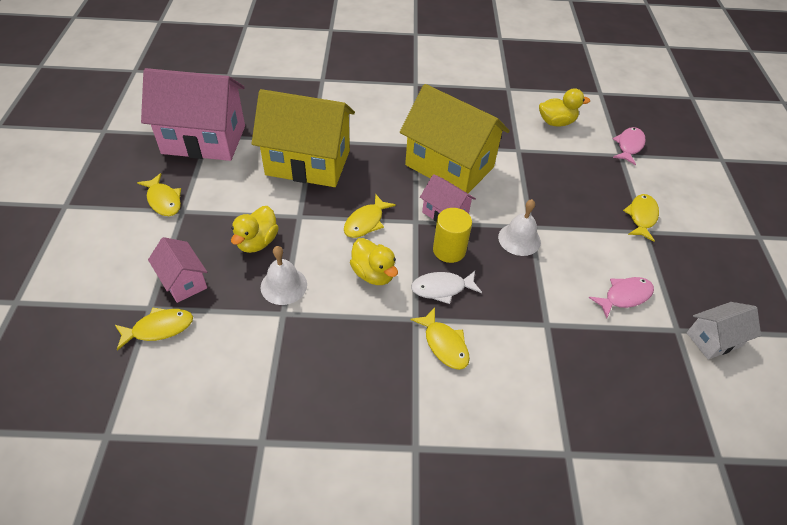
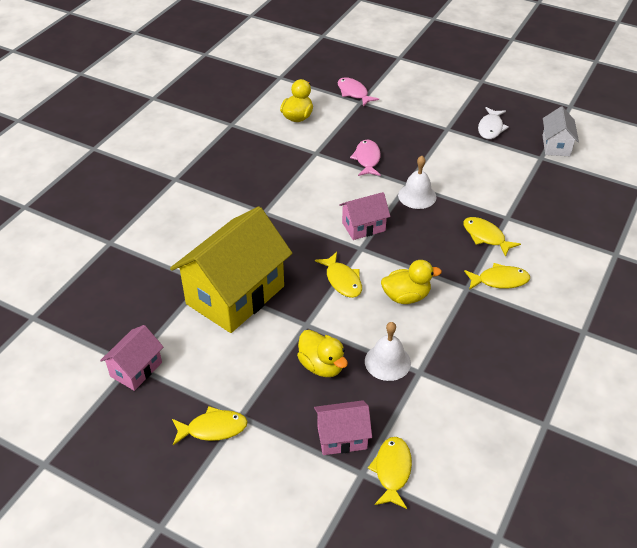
camera: 60 degrees left, 5 degrees down
pink house [141,68,245,161] -> pink house [100,325,163,391], size x0.48
yellow house [400,84,510,193] -> none
white fish [411,271,482,304] -> white fish moved to [478,107,509,139]
yellow cylinder [433,208,472,263] -> none
pink fish [589,277,654,318] -> pink fish moved to [350,140,381,176]
yellow fish [623,194,659,242] -> yellow fish moved to [463,217,521,257]

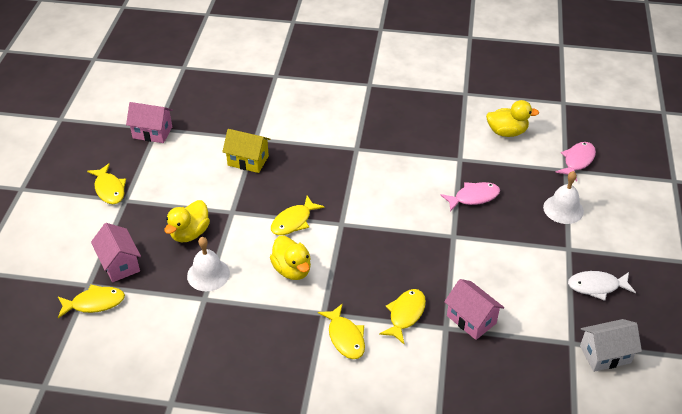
camera: 70 degrees right, 0 degrees up
yellow house [170,206,292,333] -> yellow house [222,129,271,173], size x0.48
pink house [339,192,390,240] -> pink house moved to [444,279,504,340]
white bell [398,156,436,209] -> white bell moved to [543,171,584,224]

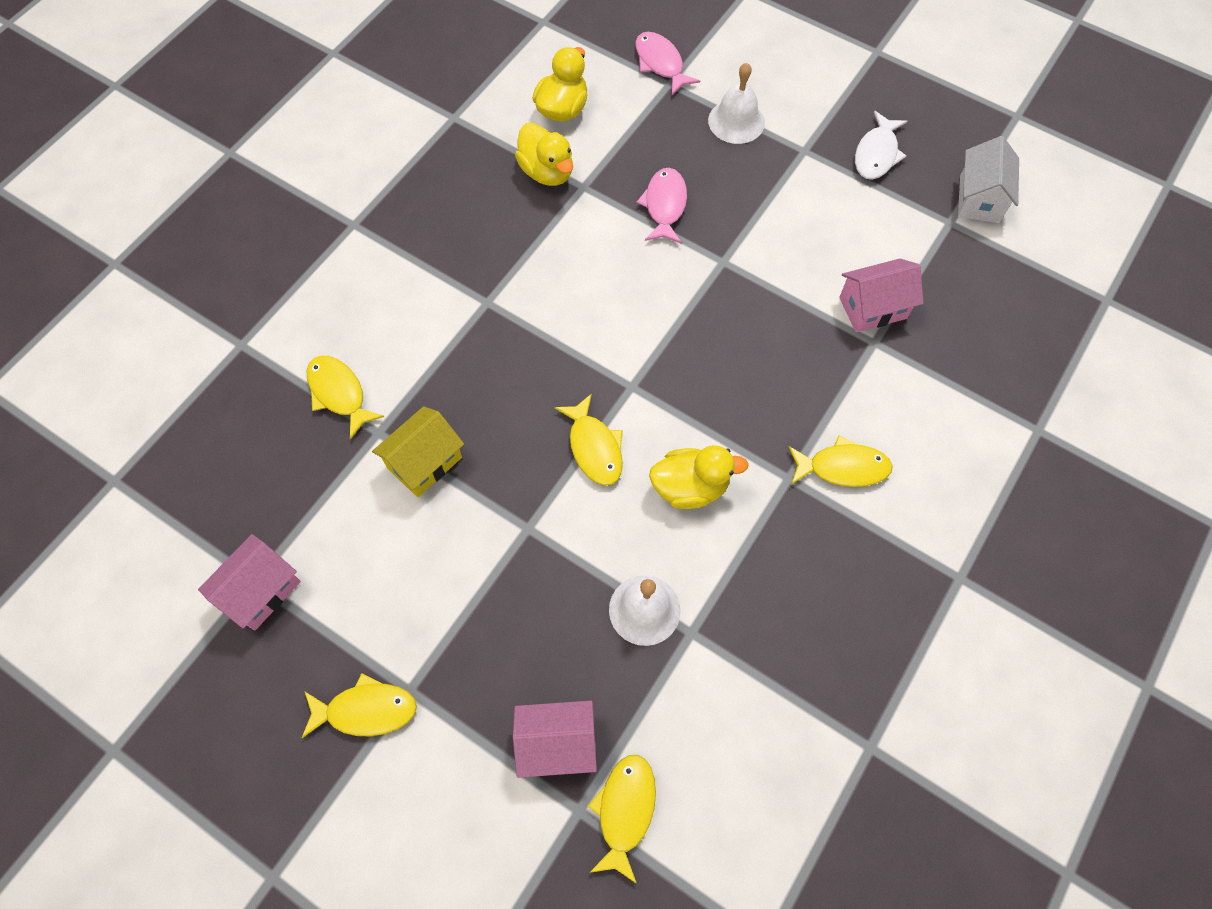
camera: 65 degrees left, 20 degrees up
yellow duck [165,200,210,242] -> yellow duck moved to [515,123,573,186]
yellow fish [379,289,426,344] -> yellow fish moved to [307,356,384,440]

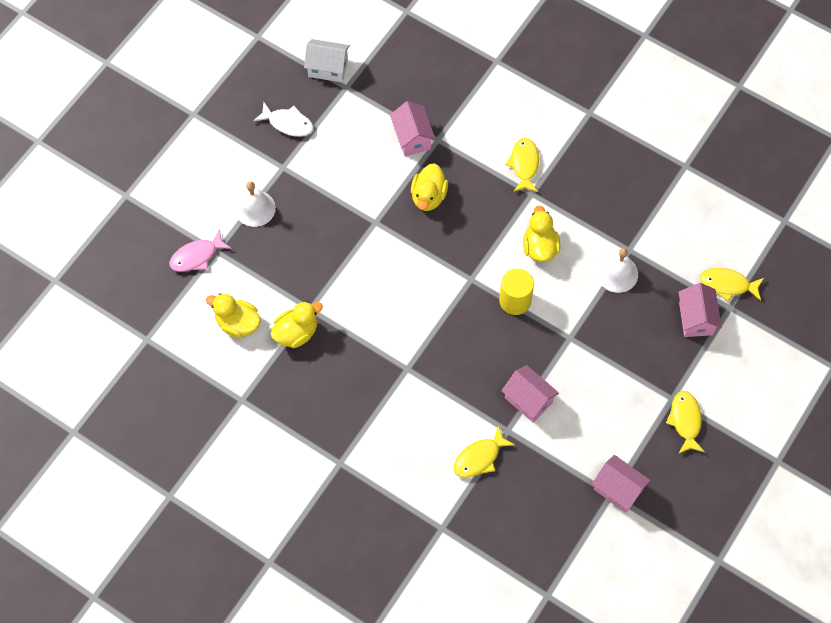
camera: 90 degrees left, 0 degrees up
yellow house [372,406,464,497] -> pink house [501,365,559,423]
yellow fish [555,394,623,486] -> yellow cylinder [499,268,534,315]
pink fish [636,168,687,244] -> none
none -> yellow duck [411,163,448,211]

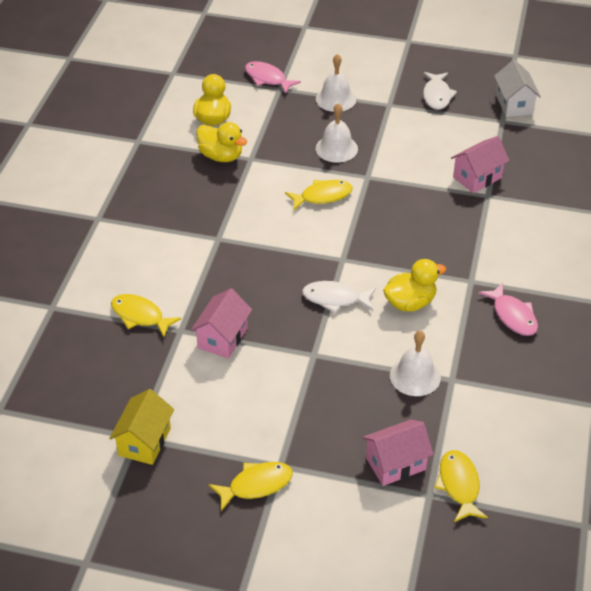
camera: 70 degrees right, 20 degrees down
yellow duck [411,163,448,211] -> none
yellow cylinder [499,268,534,315] -> white fish [302,281,376,313]
yellow fish [505,138,539,192] -> yellow fish moved to [285,180,353,210]
pink house [592,455,651,513] -> yellow house [109,389,174,465]
none -> white bell [316,103,358,163]
none -> pink fish [479,283,538,336]

